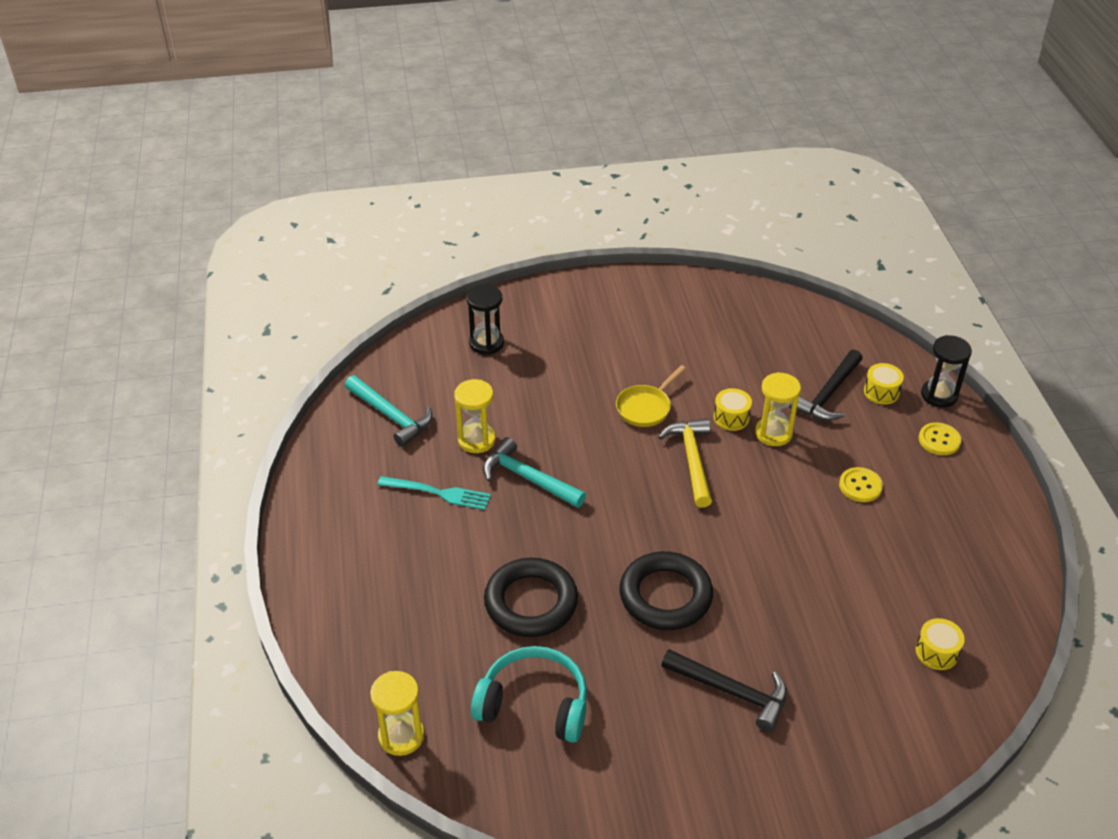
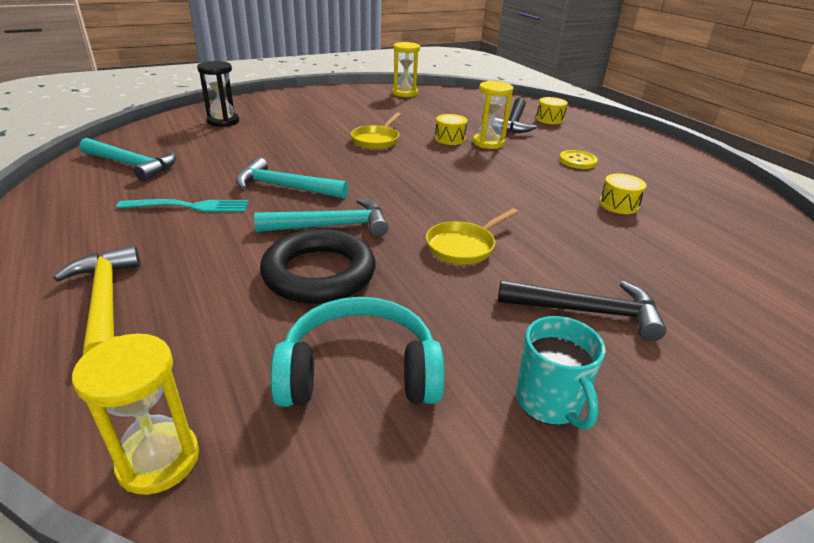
camera: 20 degrees left, 10 degrees down
yellow hourglass [454,379,496,453] -> yellow hourglass moved to [392,42,420,97]
black ring [619,551,713,630] -> yellow pan [426,208,518,264]
yellow hammer [658,418,712,508] -> yellow hammer moved to [54,245,140,355]
yellow drum [916,618,965,670] -> yellow drum moved to [599,174,647,214]
yellow button [919,422,961,455] -> none
black hourglass [921,335,972,408] -> none
none -> turquoise hammer [254,198,389,237]
none -> turquoise mug [516,316,606,430]

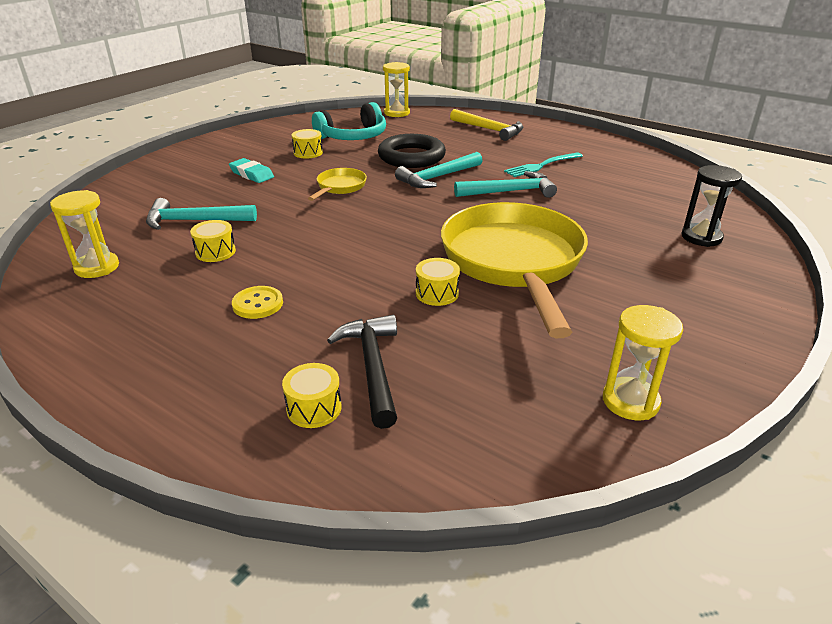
camera: 155 degrees right, 0 degrees up
turquoise hammer [79,138,176,182] -> turquoise hammer moved to [146,198,257,230]
yellow pan [351,112,401,149] -> yellow pan [441,202,588,338], size x2.36
yellow hourglass [473,81,513,149] -> yellow hourglass moved to [50,190,119,278]
black hammer [498,280,667,341] -> turquoise eraser [229,158,274,183]
turquoise mug [516,316,606,430] -> none
none -> yellow drum [292,129,323,159]

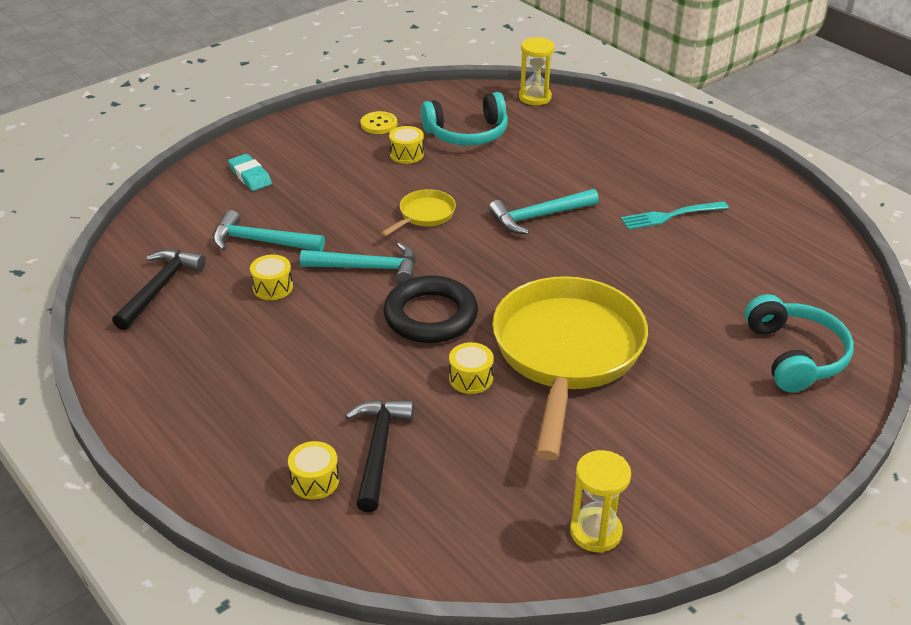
camera: 15 degrees right, 5 degrees up
yellow hourglass [50,190,119,278] -> black hammer [112,249,206,330]
turquoise eraser [229,158,274,183] -> turquoise eraser moved to [228,154,272,191]
yellow button [232,286,283,319] -> yellow button moved to [360,111,397,134]
black ring [378,134,446,168] -> black ring moved to [384,275,478,343]
yellow hammer [450,109,523,141] -> none
turquoise hammer [454,171,557,198] -> turquoise hammer moved to [300,242,416,284]
black hourglass [681,165,742,247] -> turquoise headphones [745,294,854,392]

